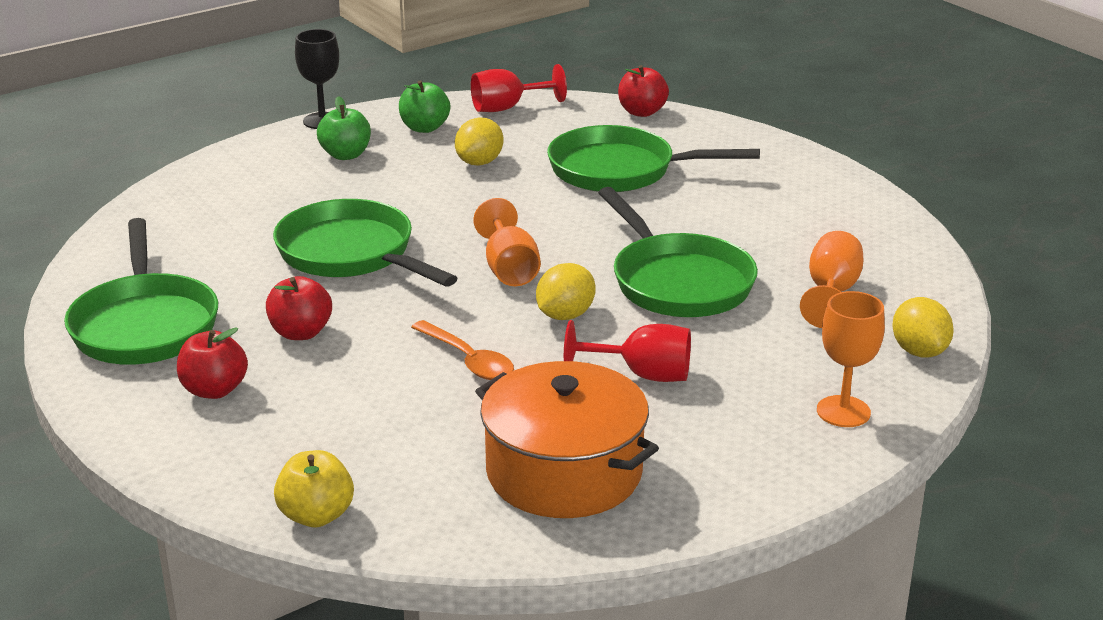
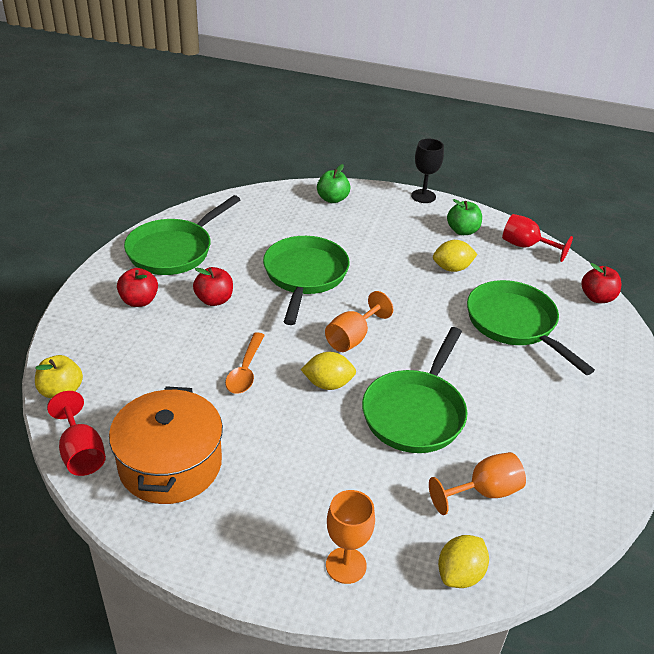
camera: 50 degrees right, 10 degrees up
green apple [317,96,371,160] -> green apple moved to [317,164,351,203]
red goblet [564,320,691,382] -> red goblet moved to [47,391,106,476]

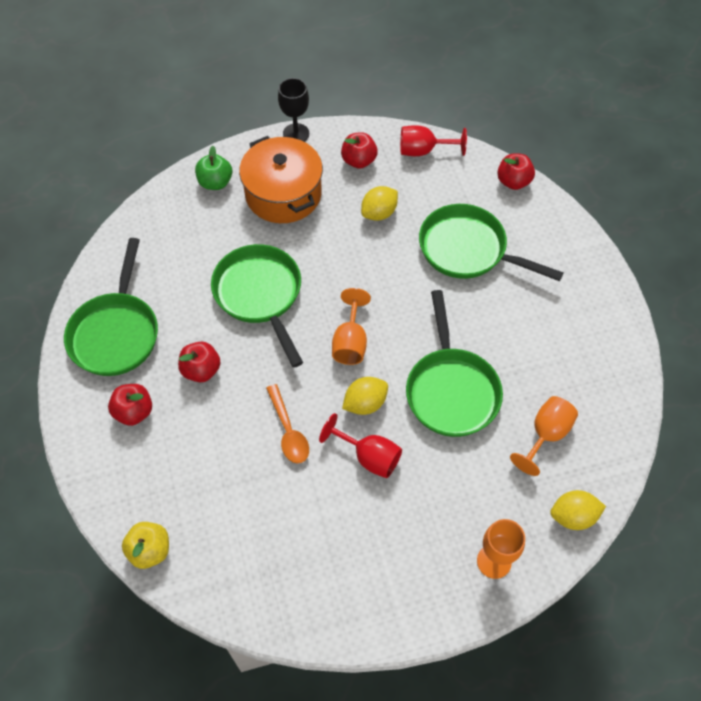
camera: 30 degrees left, 20 degrees up
red goblet [47,391,106,476] -> red goblet moved to [319,413,402,478]
orange pot [109,386,223,504] -> orange pot moved to [239,136,323,223]
yellow lemon [438,535,489,588] -> yellow lemon turned 75 degrees clockwise [550,490,606,530]
green apple [447,199,482,235] -> red apple [341,132,378,169]

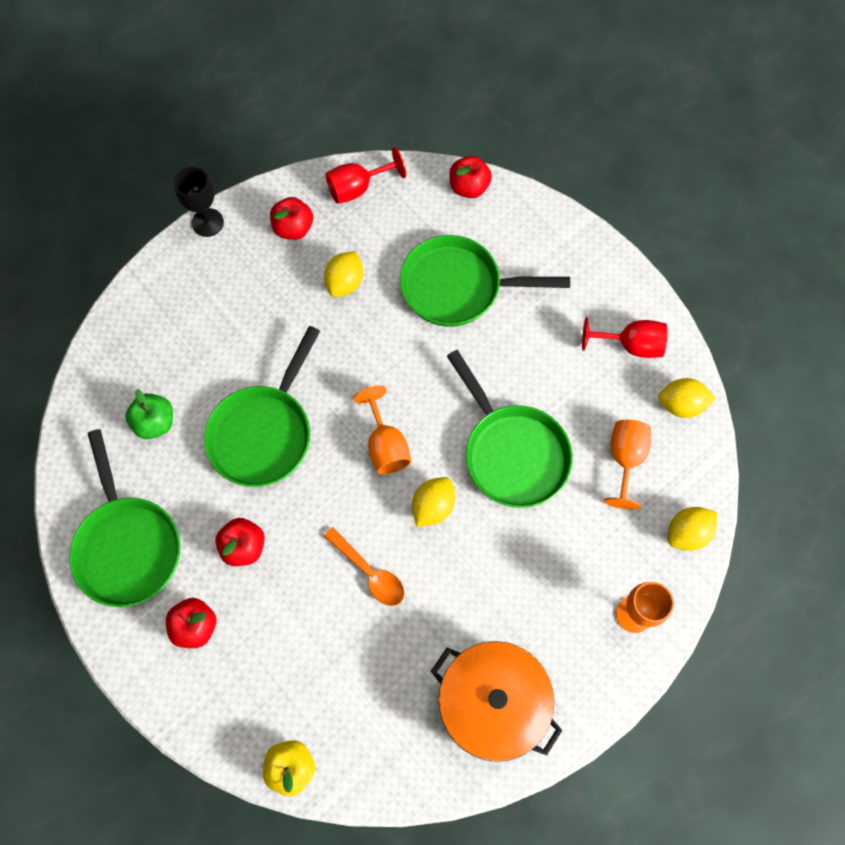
camera: 25 degrees left, 10 degrees up
green apple [195,146,232,190] -> green apple moved to [125,389,173,439]
green pan [211,244,303,368] -> green pan turned 105 degrees counterclockwise [204,326,320,487]
orange pot [239,136,323,223] -> orange pot moved to [431,641,563,762]
red goblet [319,413,402,478] -> red goblet moved to [582,317,668,358]
none -> yellow lemon [658,378,716,418]

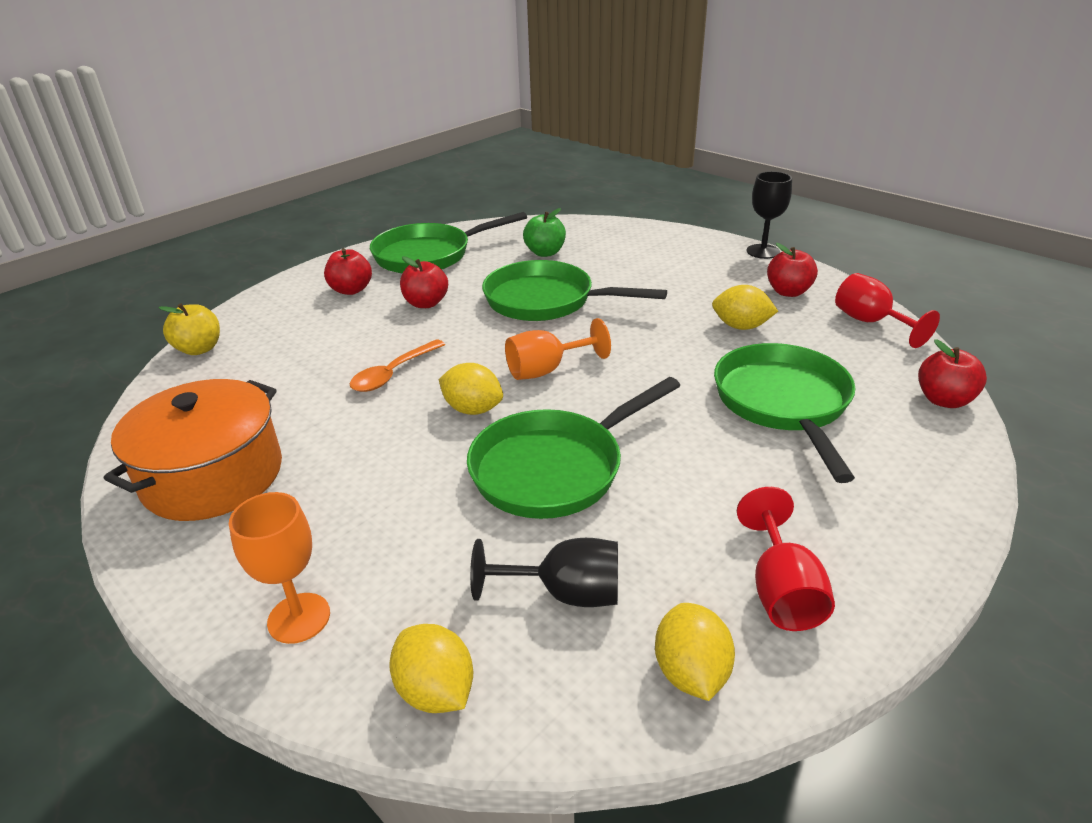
camera: 85 degrees right, 35 degrees down
orange goblet [604,420,651,509] -> black goblet [470,538,618,607]

